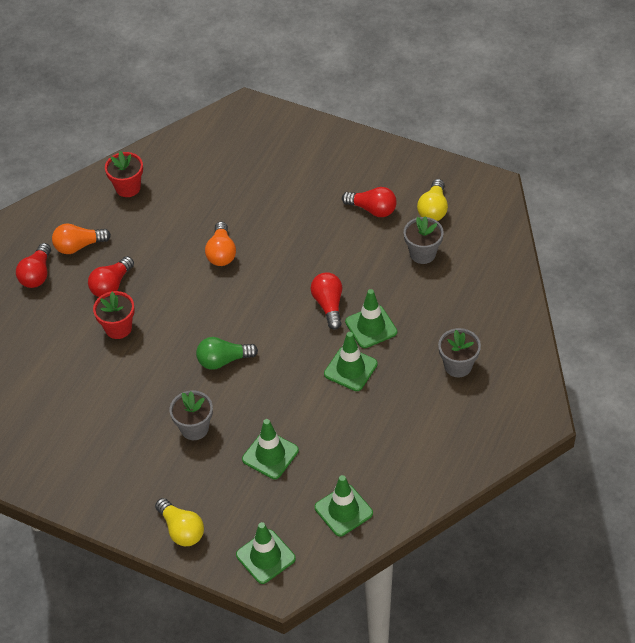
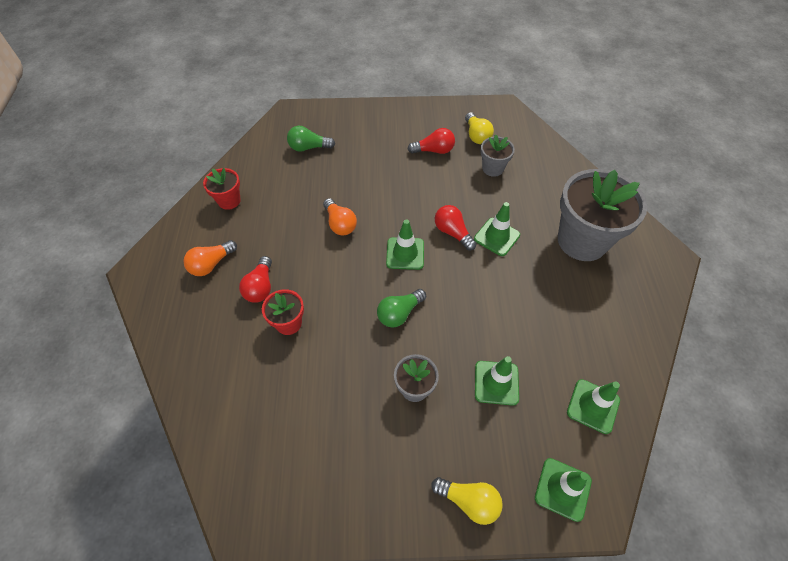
camera: 30 degrees left, 5 degrees up
red light bulb [16,243,51,288] -> none
green traffic cone [324,332,378,391] -> green traffic cone moved to [386,219,424,270]
grey flower pot [438,328,481,377] -> grey flower pot [558,169,647,261], size x2.08
none -> green light bulb [287,126,335,152]

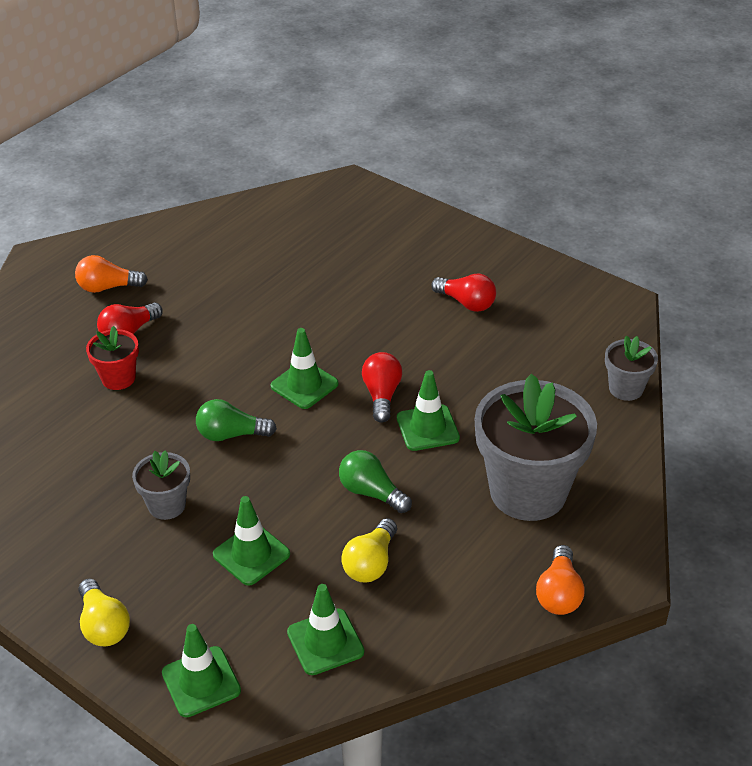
camera: 40 degrees right, 15 degrees down
red flower pot [203,168,241,210] -> none
green light bulb [287,126,335,152] -> green light bulb moved to [339,450,412,513]
orange light bulb [323,198,357,235] -> orange light bulb moved to [536,545,585,615]
yellow light bulb [465,112,494,144] -> yellow light bulb moved to [341,518,397,582]
grey flower pot [481,135,515,177] -> grey flower pot moved to [605,335,658,401]

